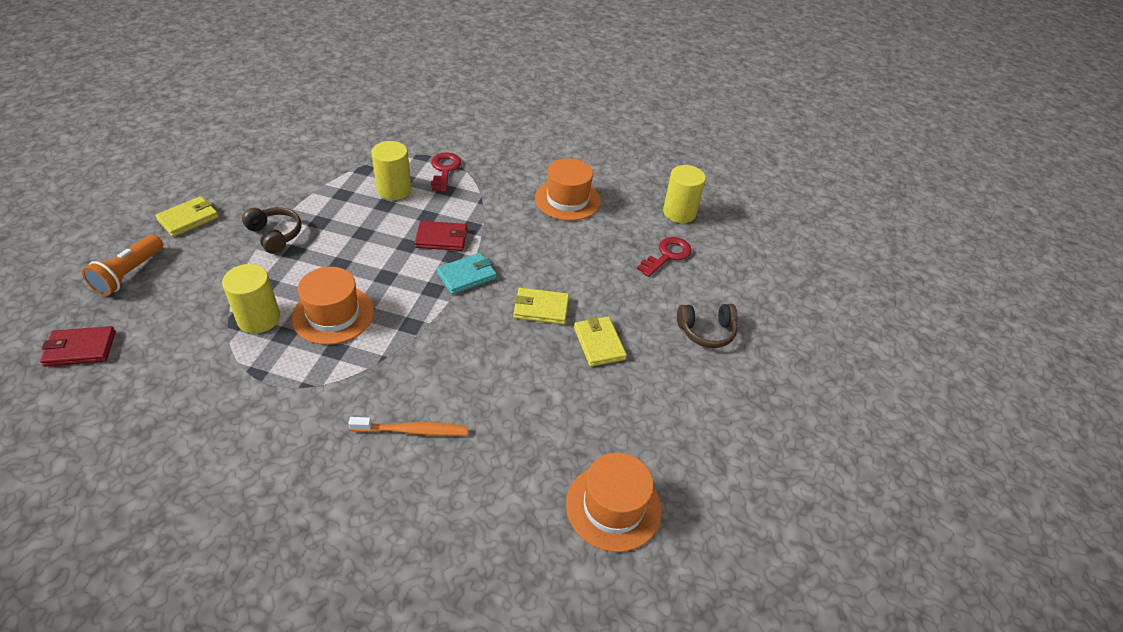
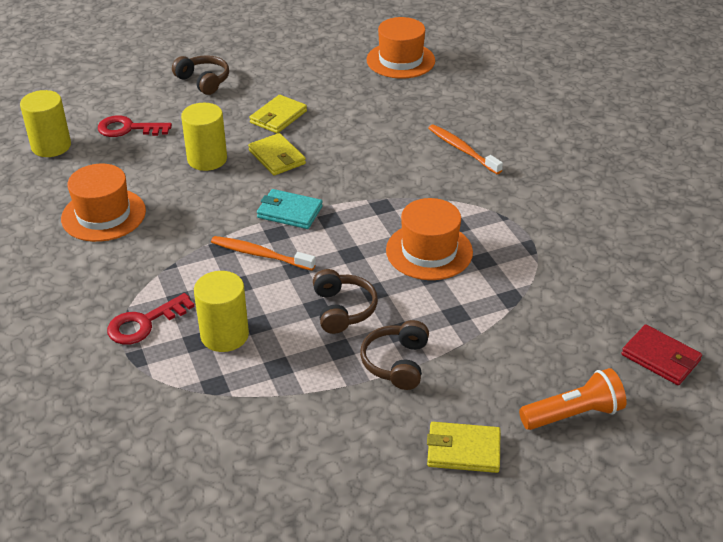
camera: 125 degrees left, 5 degrees down
yellow cylinder [222,264,280,334] -> yellow cylinder moved to [181,103,227,171]
red wallet [415,221,467,251] -> orange toothbrush [211,236,316,271]
none -> brown headphones [313,269,378,334]

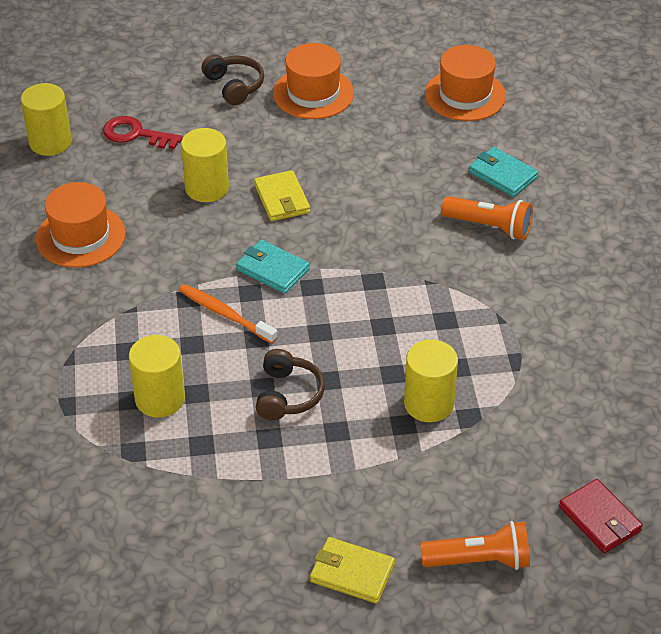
camera: 15 degrees right, 5 degrees up
red key [107,293,195,345] -> none
yellow wallet [249,95,307,133] -> none
brown headphones [360,320,429,390] -> none
orange hat [386,198,473,280] -> orange hat moved to [273,43,354,119]
orange toothbrush [428,124,503,174] -> orange flashlight [441,196,533,240]
none -> yellow cylinder [404,339,458,422]
none -> turquoise wallet [469,147,539,197]

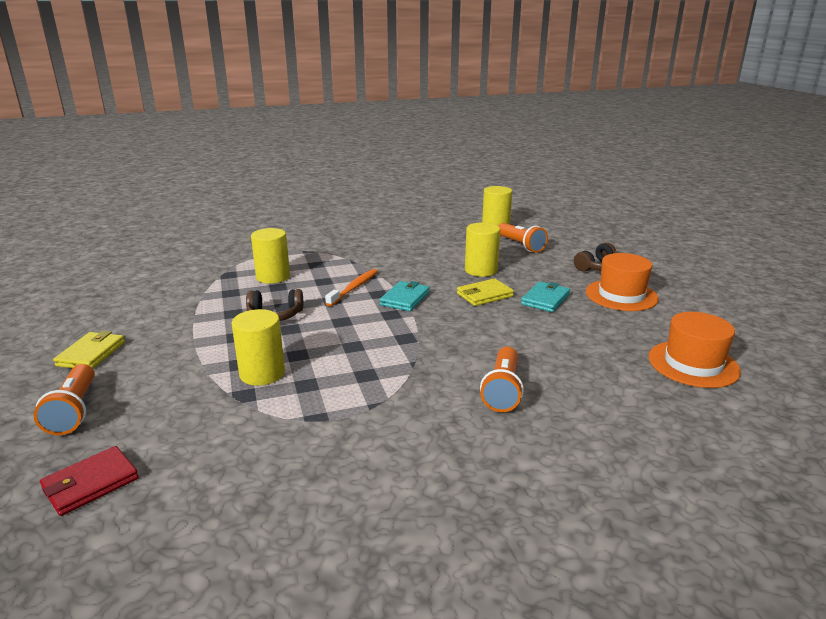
camera: 80 degrees right, 20 degrees down
orange hat [36,182,126,268] -> none
red key [103,116,182,149] -> orange flashlight [499,223,548,253]
turquoise wallet [469,147,539,197] -> turquoise wallet moved to [521,281,570,312]

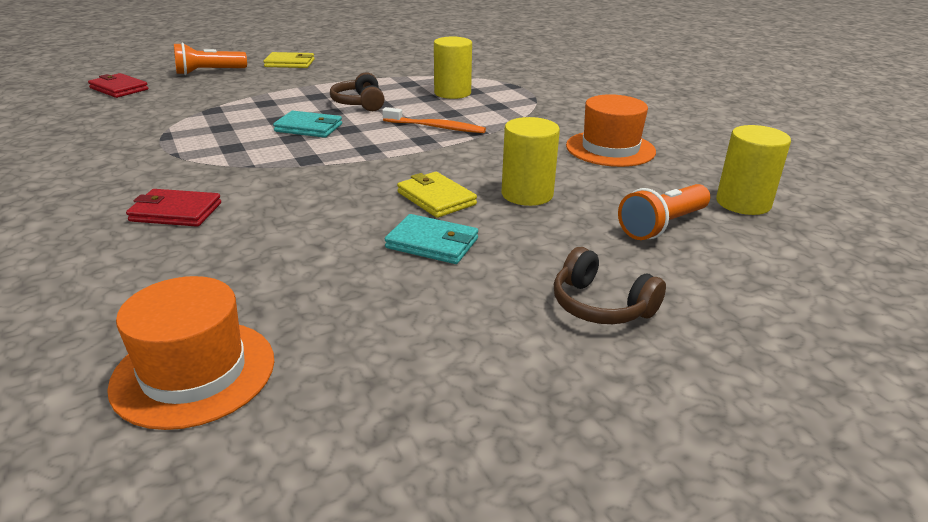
camera: 80 degrees right, 5 degrees up
yellow cylinder [231,309,285,386] -> none
turquoise wallet [380,281,430,311] -> turquoise wallet moved to [273,111,342,138]
orange flashlight [480,347,524,412] -> red wallet [126,189,221,227]
orange hat [586,253,659,311] -> orange hat moved to [566,94,656,167]

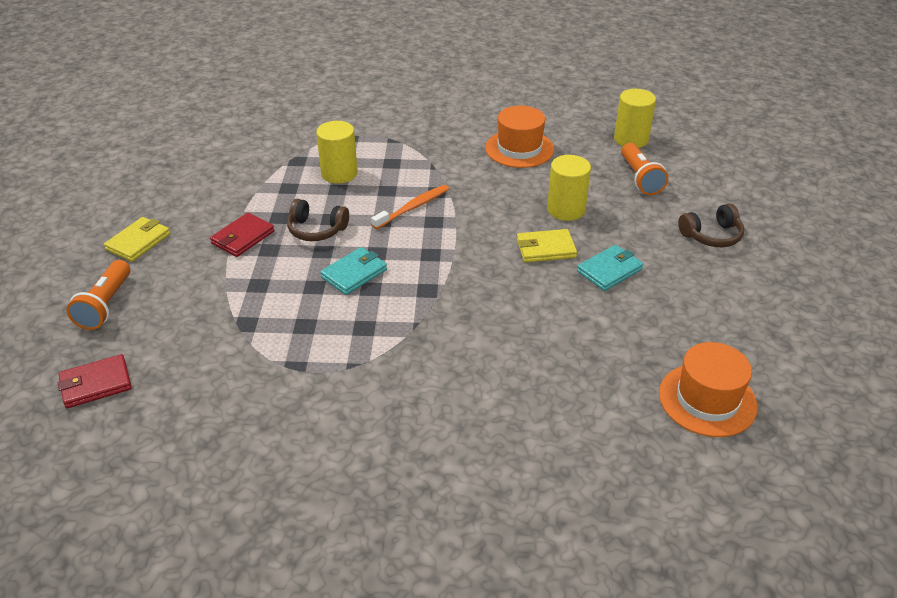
camera: 60 degrees left, 10 degrees up
red wallet [126,189,221,227] -> red wallet moved to [210,213,274,257]

